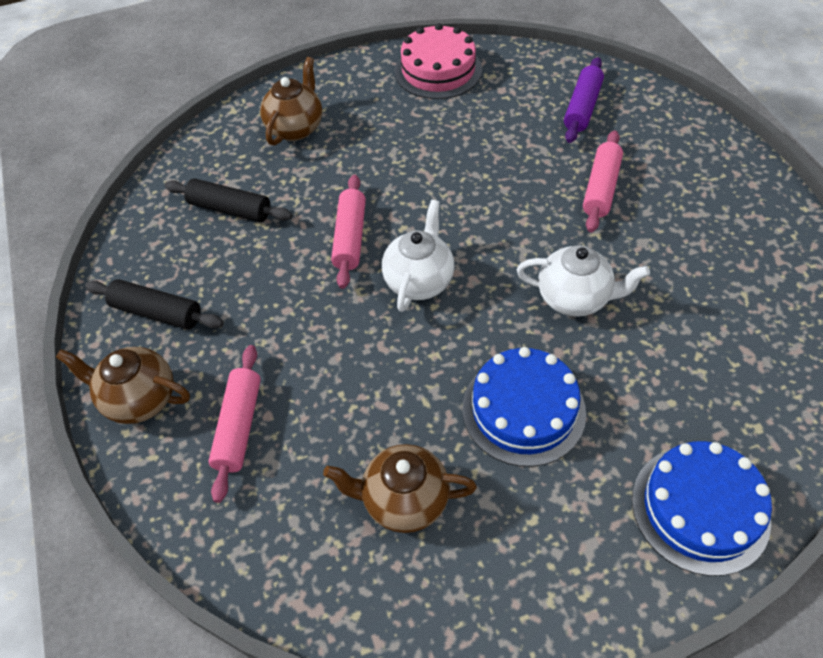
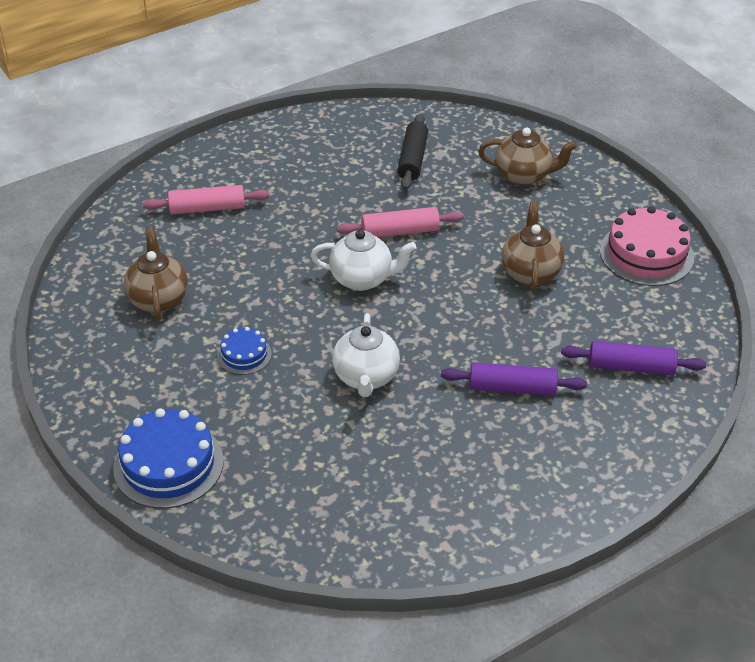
camera: 75 degrees right, 10 degrees down
brown teapot [56,347,190,424] -> brown teapot moved to [502,201,564,292]
black rolling pin [85,279,224,329] -> none
blue cake [462,347,586,467] -> blue cake [217,327,272,375], size x0.54
pink rolling pin [583,130,623,232] -> purple rolling pin [441,363,587,396]

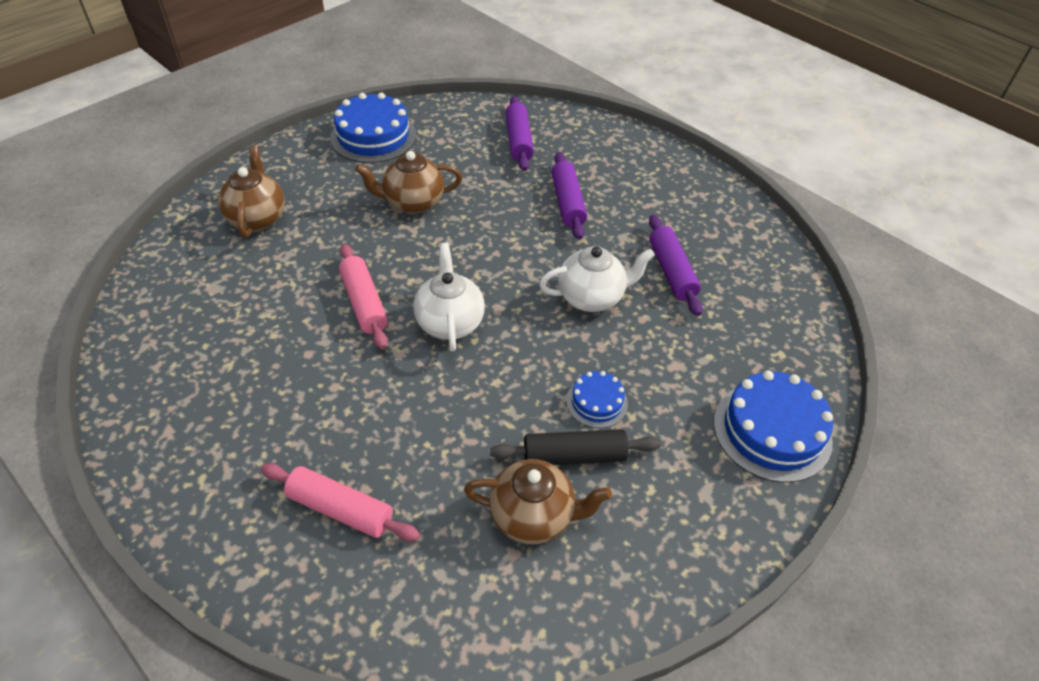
camera: 105 degrees left, 5 degrees up
brown teapot [123,227,188,320] -> brown teapot turned 150 degrees counterclockwise [464,459,612,544]
pink rolling pin [143,185,270,214] -> pink rolling pin turned 45 degrees counterclockwise [261,463,420,541]
black rolling pin [397,113,428,190] -> black rolling pin moved to [490,429,661,465]
pink cake [600,206,694,286] -> blue cake [330,93,416,163]
none -> purple rolling pin [649,215,702,316]

